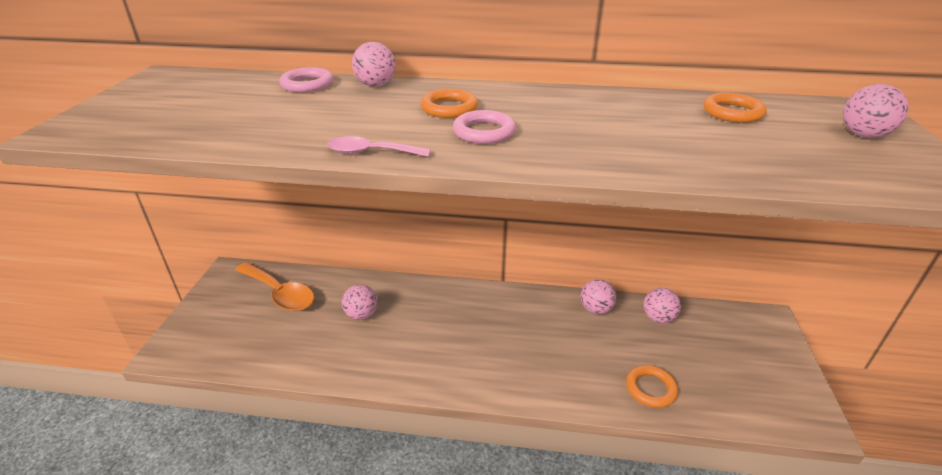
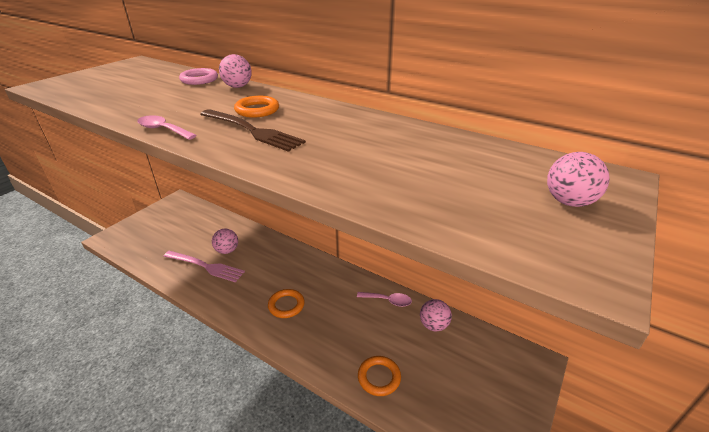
camera: 25 degrees right, 0 degrees up
orange spoon [235,262,314,311] -> none
pink ring [453,110,516,144] -> brown fork [200,109,306,152]
pink ball [581,279,616,314] -> pink spoon [357,292,412,307]
orange ring [703,93,767,123] -> orange ring moved to [268,289,305,318]
none -> pink fork [163,251,245,282]

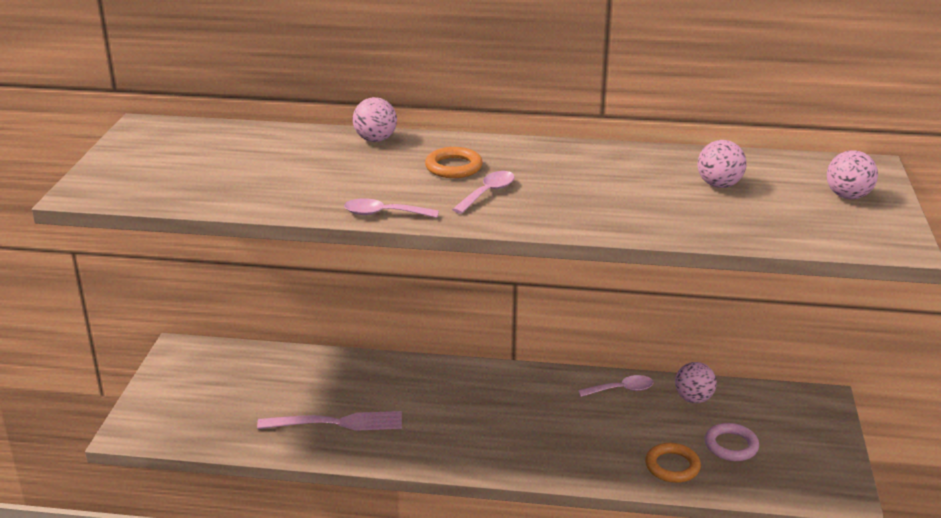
camera: 25 degrees left, 5 degrees down
pink ring [179,68,218,85] -> pink ring moved to [705,423,759,461]
brown fork [200,109,306,152] -> pink spoon [452,171,515,214]
pink ball [212,229,238,254] -> pink ball moved to [698,140,747,188]
orange ring [268,289,305,318] -> none

